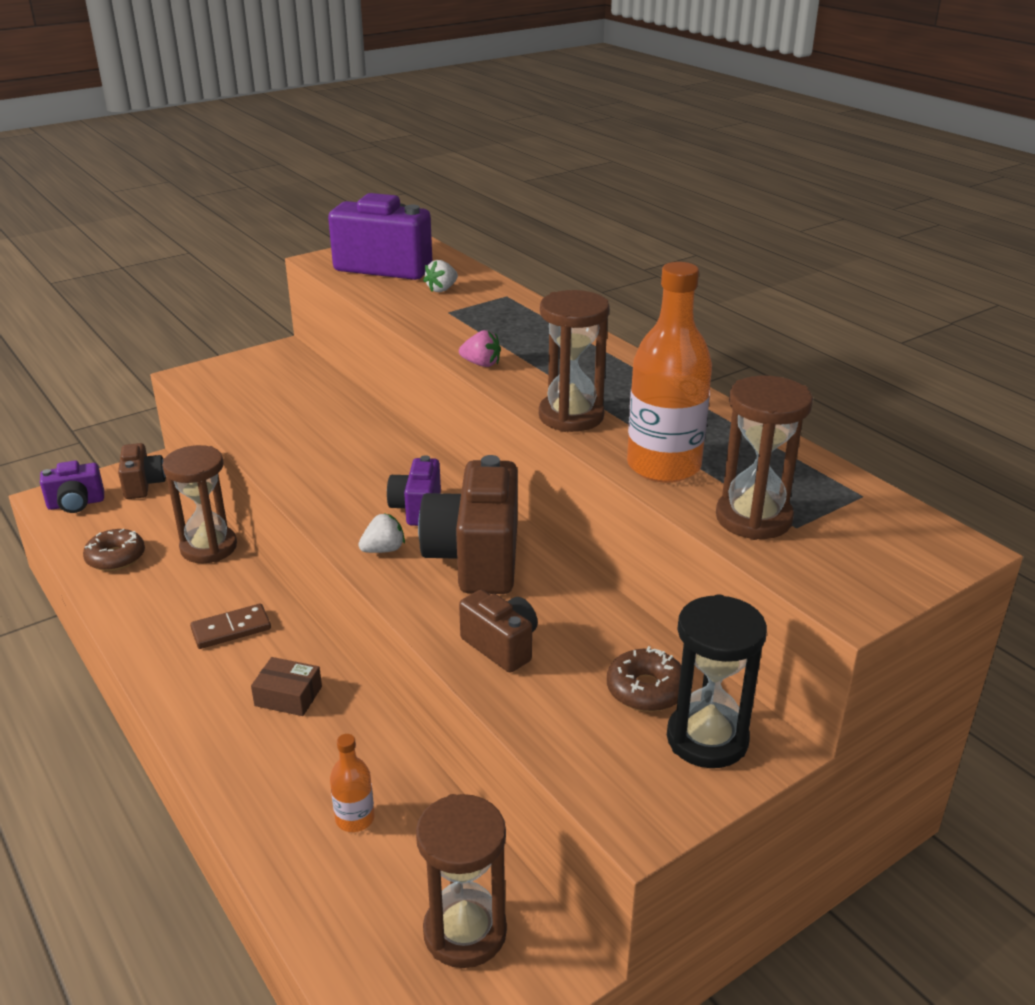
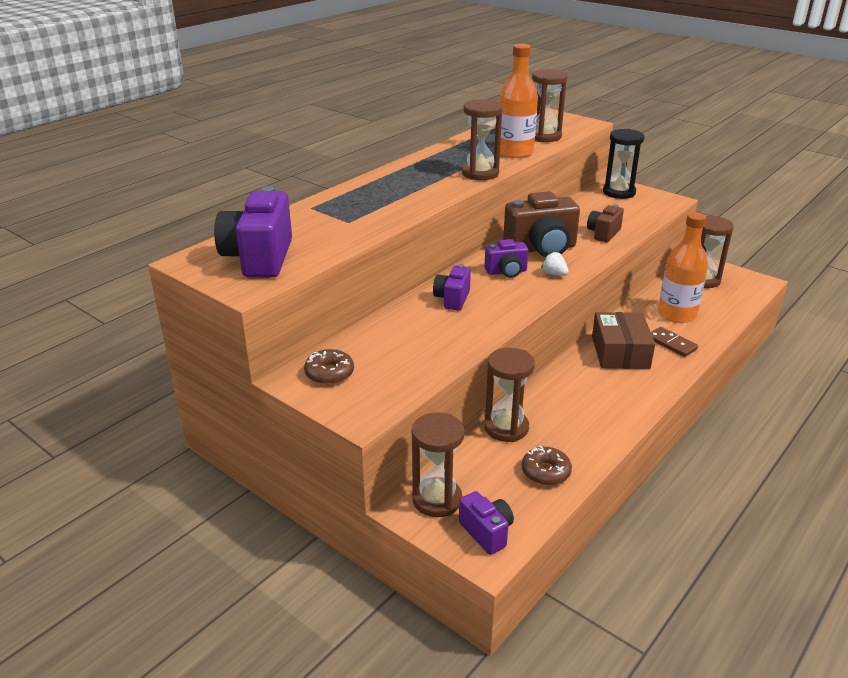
camera: 105 degrees left, 0 degrees up
brown camera [118,443,166,499] -> brown hourglass [412,412,465,517]
brown domino [190,604,271,649] -> brown domino moved to [651,327,698,357]
brown box [251,657,322,716] -> brown box [592,312,655,369], size x1.83
orange bottle [330,734,375,832] -> orange bottle [658,212,708,323], size x2.02
white strawberry [423,260,458,292] -> none
pink strawberry [459,330,501,367] -> none
brown donut [607,646,681,712] -> brown donut moved to [304,349,354,385]
none -> purple camera [433,264,471,311]

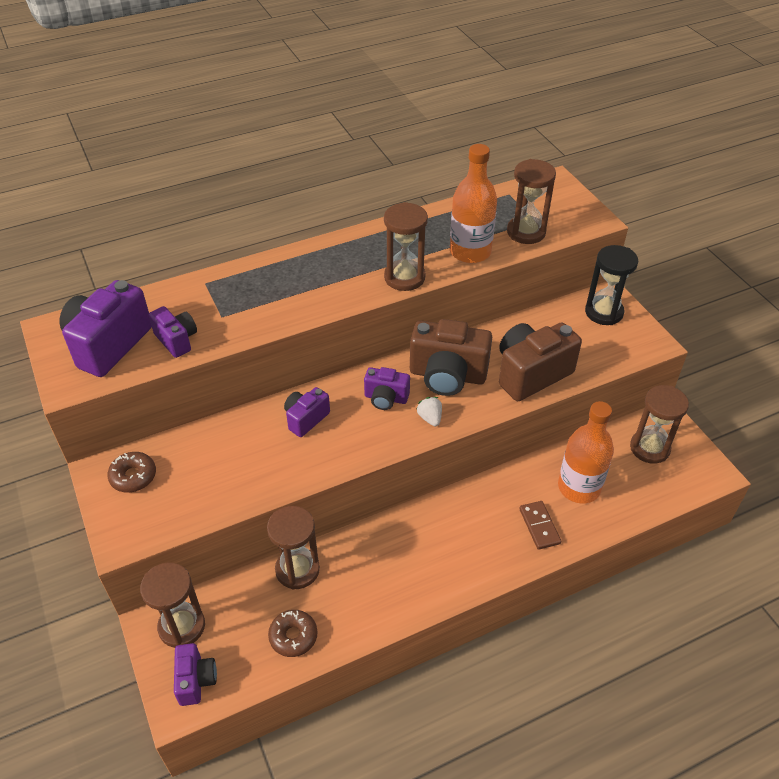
camera: 25 degrees right, 15 degrees up
brown camera [587,204,624,242] -> brown camera [499,322,582,401], size x1.80
brown box [592,312,655,369] -> none
none -> purple camera [149,306,197,358]

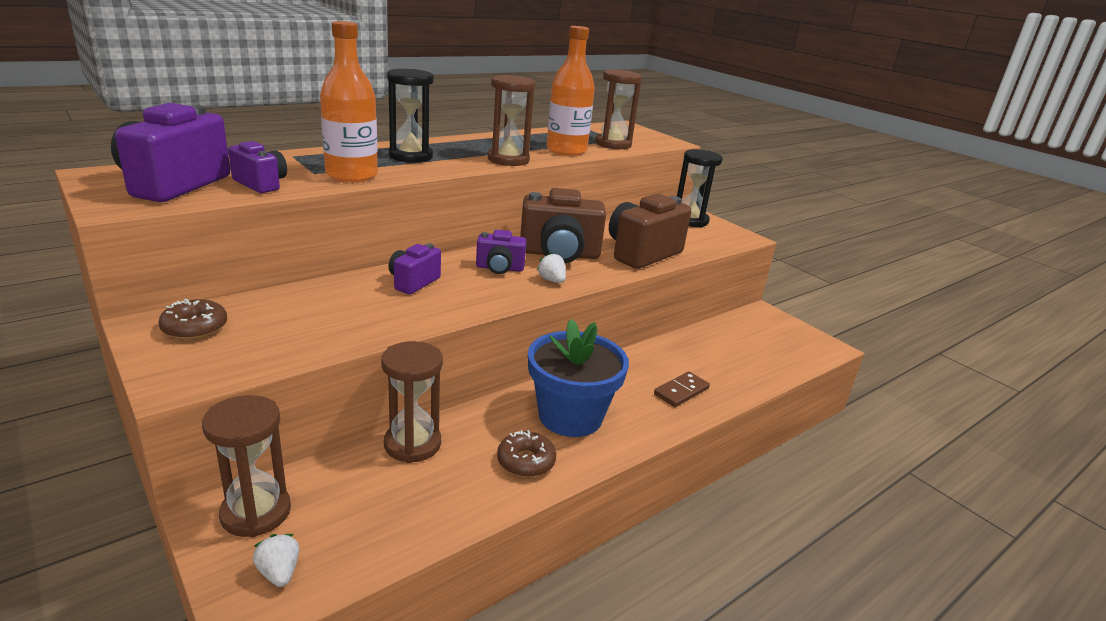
camera: 15 degrees left, 20 degrees down
purple camera [174,643,217,706] -> white strawberry [253,534,299,587]
brown donut [268,610,317,657] -> brown donut moved to [497,430,556,477]
brown domino [519,501,561,550] -> brown domino turned 75 degrees clockwise [654,372,710,407]
orange bottle [558,401,614,503] -> orange bottle moved to [320,21,378,182]
brown hourglass [630,385,689,464] -> none
none -> black hourglass [387,69,434,163]
none -> blue flower pot [528,319,629,437]

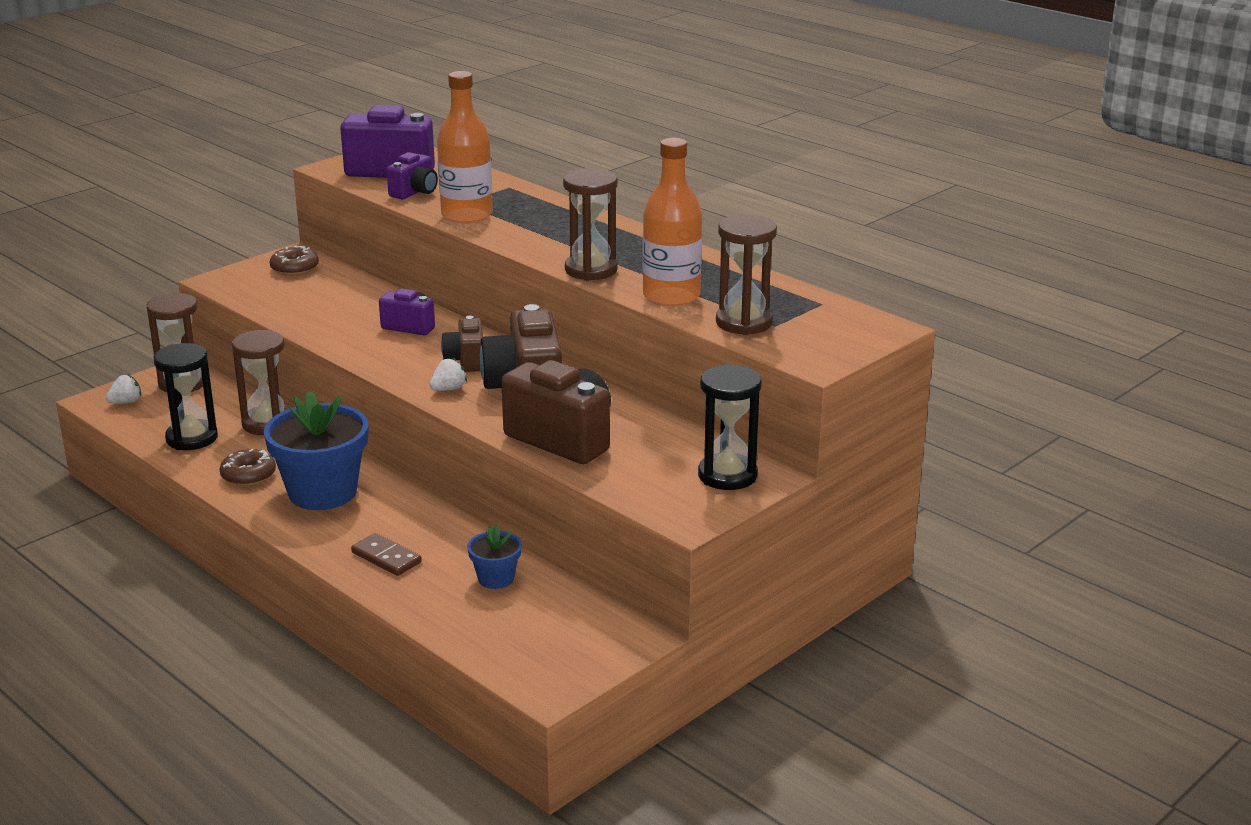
camera: 85 degrees right, 0 degrees up
black hourglass [387,69,434,163] -> black hourglass moved to [154,343,218,450]
purple camera [476,230,526,274] -> brown camera [441,316,483,372]
none -> blue flower pot [467,525,522,589]

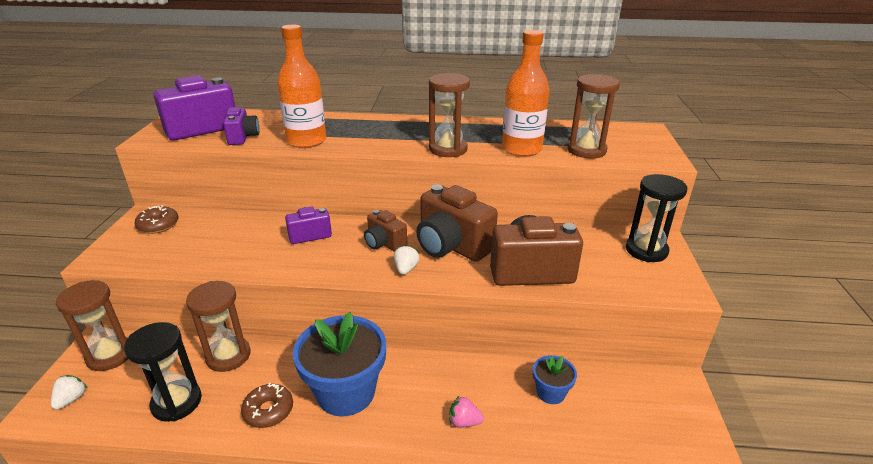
camera: 40 degrees left, 5 degrees up
brown domino [351,533,422,576] -> pink strawberry [449,395,484,428]

